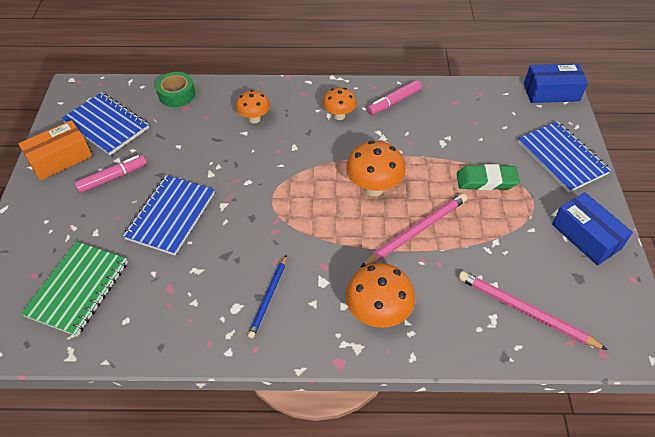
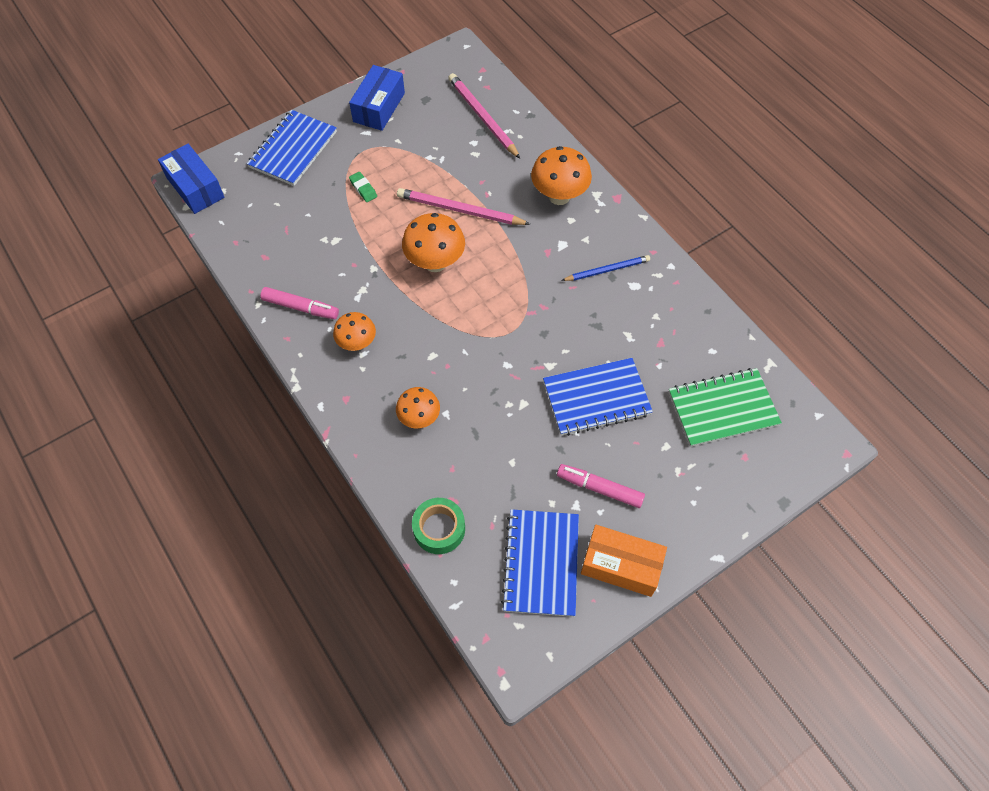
camera: 125 degrees left, 10 degrees up
green eraser [457,164,520,190] -> green eraser [349,172,377,202], size x0.56
pink pencil [458,271,608,350] -> pink pencil turned 150 degrees clockwise [448,73,520,159]

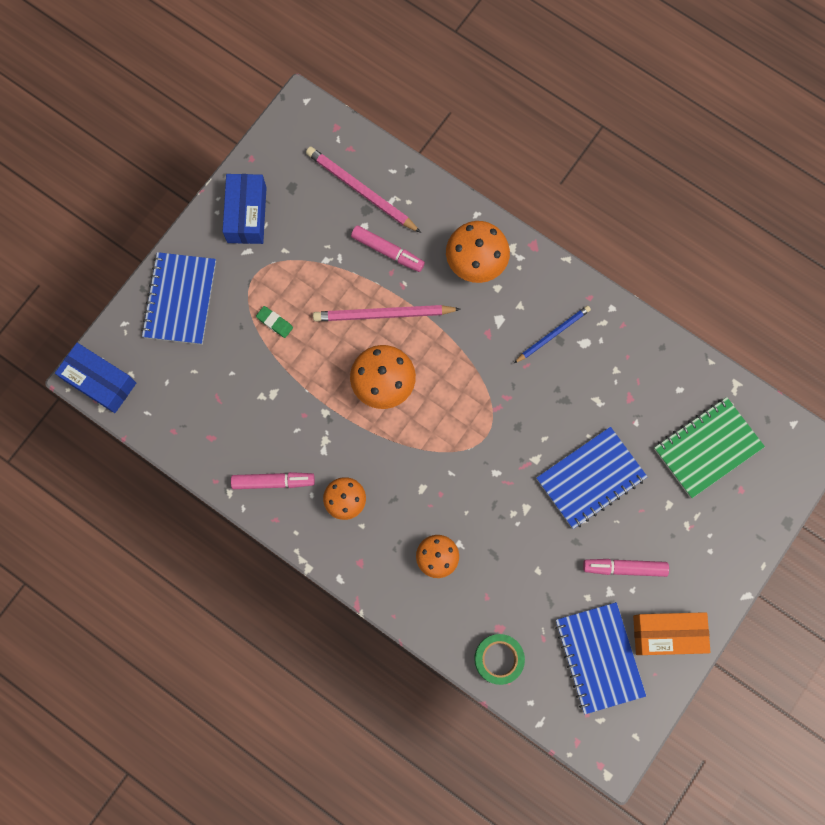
camera: 20 degrees left, 15 degrees up
none -> pink marker [351,225,425,272]

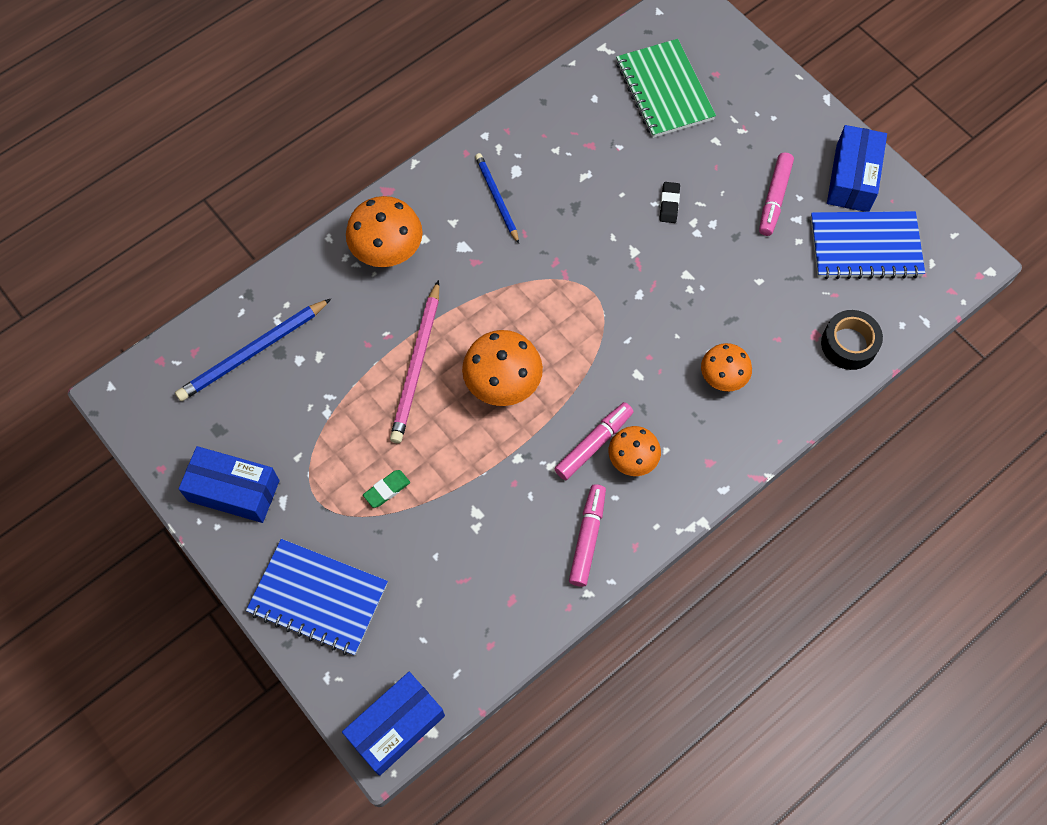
camera: 75 degrees left, 10 degrees down
pink pencil [306,146,421,233] -> blue pencil [175,299,331,401]
pink marker [351,225,425,272] -> pink marker moved to [554,402,634,480]
green tape [474,634,525,685] -> black tape [821,310,883,370]
blue notebook [536,427,648,529] -> black eraser [659,182,680,223]
orange box [633,612,711,655] -> blue box [827,125,887,212]

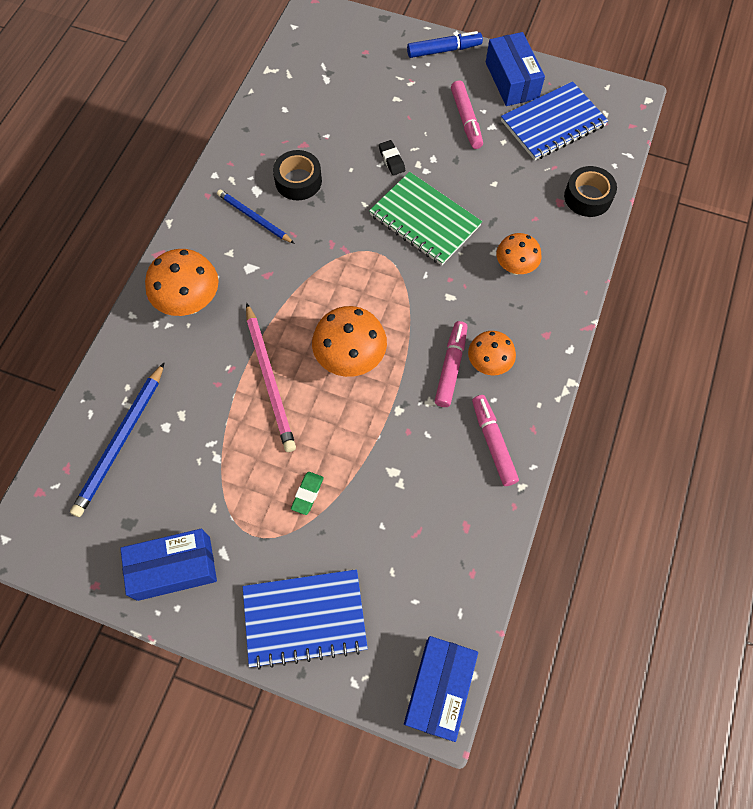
camera: 30 degrees left, 0 degrees up
green notebook [616,39,716,138] -> green notebook moved to [369,172,482,265]
none -> black tape [273,150,322,200]
none -> blue marker [407,31,483,58]

